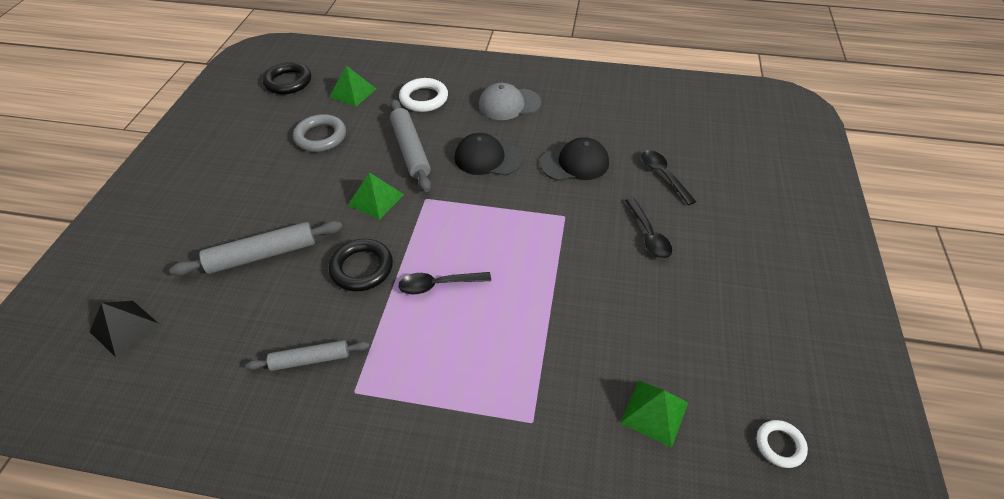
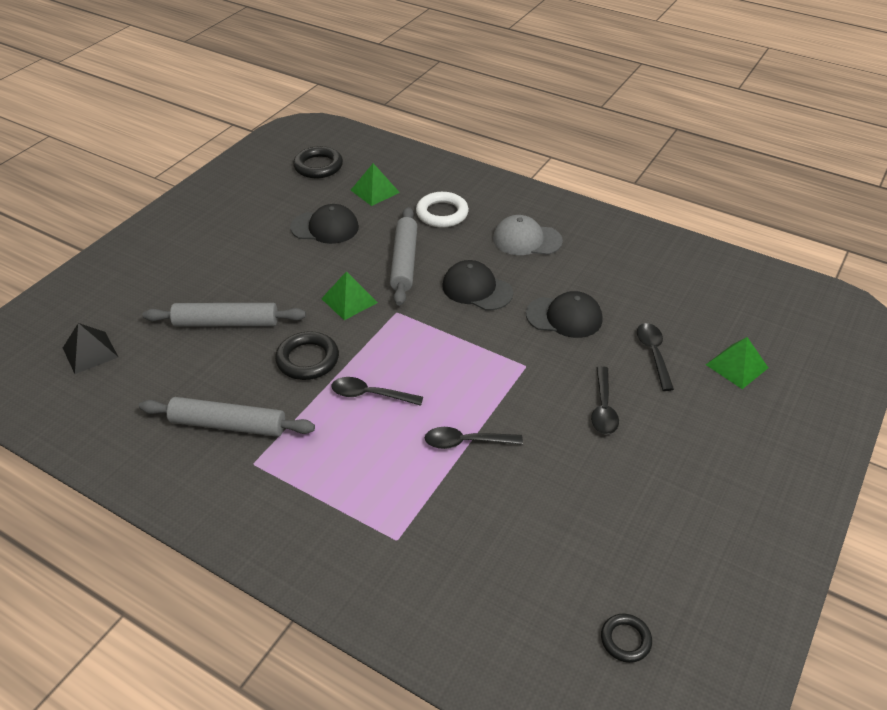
camera: 20 degrees right, 5 degrees down
grey rolling pin [245,340,370,371] -> grey rolling pin [139,397,315,437], size x1.58
grey ring [293,114,346,152] -> black cap [290,204,359,244]
green pyramid [620,381,688,448] -> green pyramid moved to [706,337,768,389]
white ring [756,420,808,468] -> black ring [601,613,652,663]
none -> black spoon [425,427,523,449]

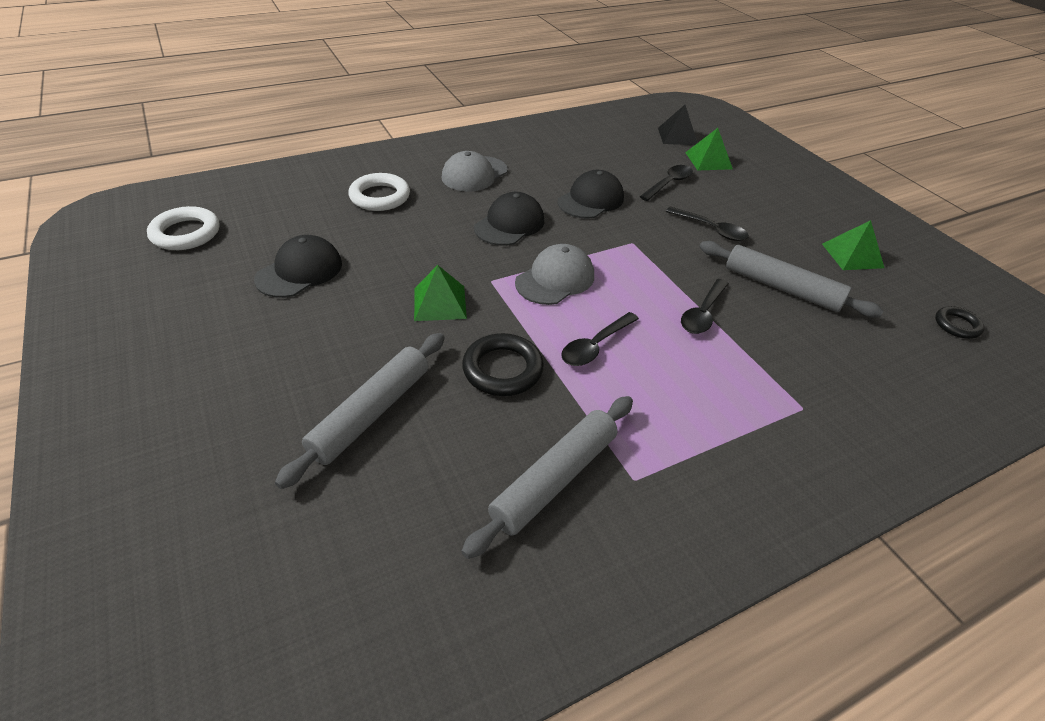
camera: 60 degrees left, 0 degrees up
black pyramid [63,323,118,374] -> black pyramid moved to [658,105,697,145]
black ring [293,146,343,178] -> white ring [147,206,220,250]
green pyramid [351,163,400,206] -> green pyramid moved to [822,220,884,270]
grey rolling pin [390,207,417,306] -> grey rolling pin moved to [700,241,883,318]
black cap [442,260,513,311] -> black cap turned 150 degrees clockwise [474,192,544,246]
black spoon [637,323,674,391] -> black spoon turned 105 degrees clockwise [640,165,693,201]
none -> grey cap [515,244,594,305]

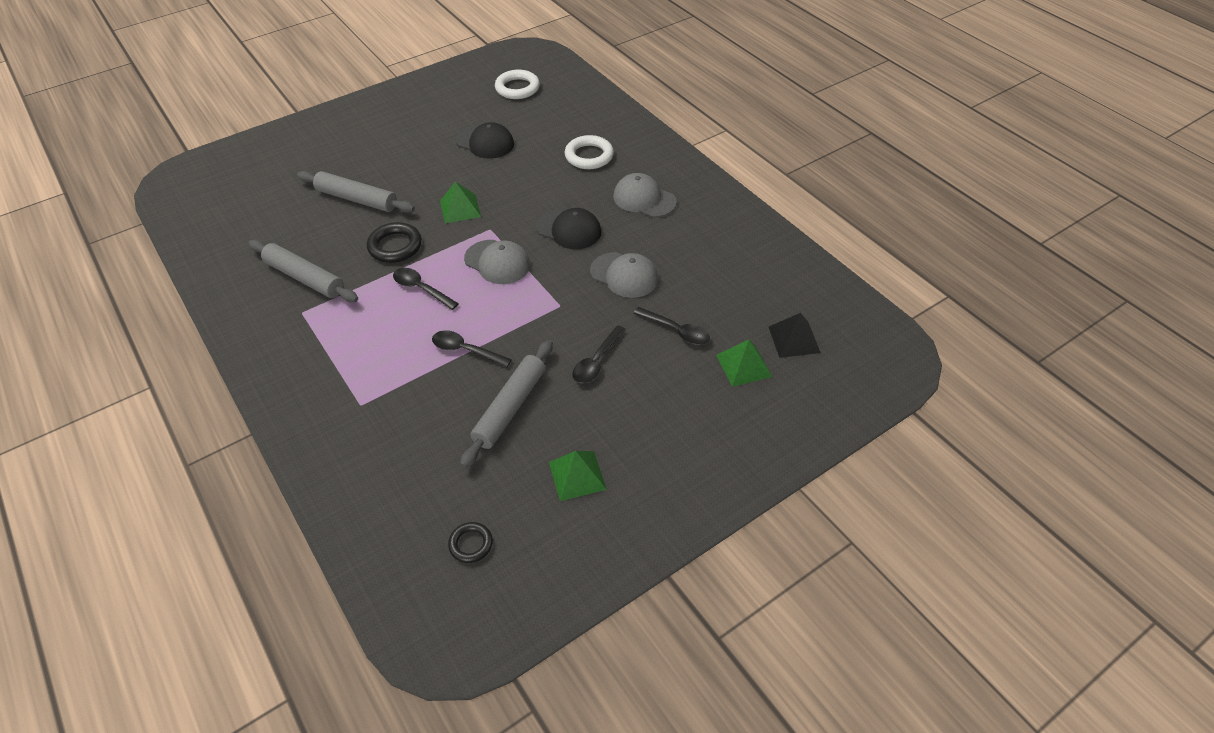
camera: 85 degrees right, 5 degrees up
black cap [557,170,624,219] -> grey cap [590,252,658,298]

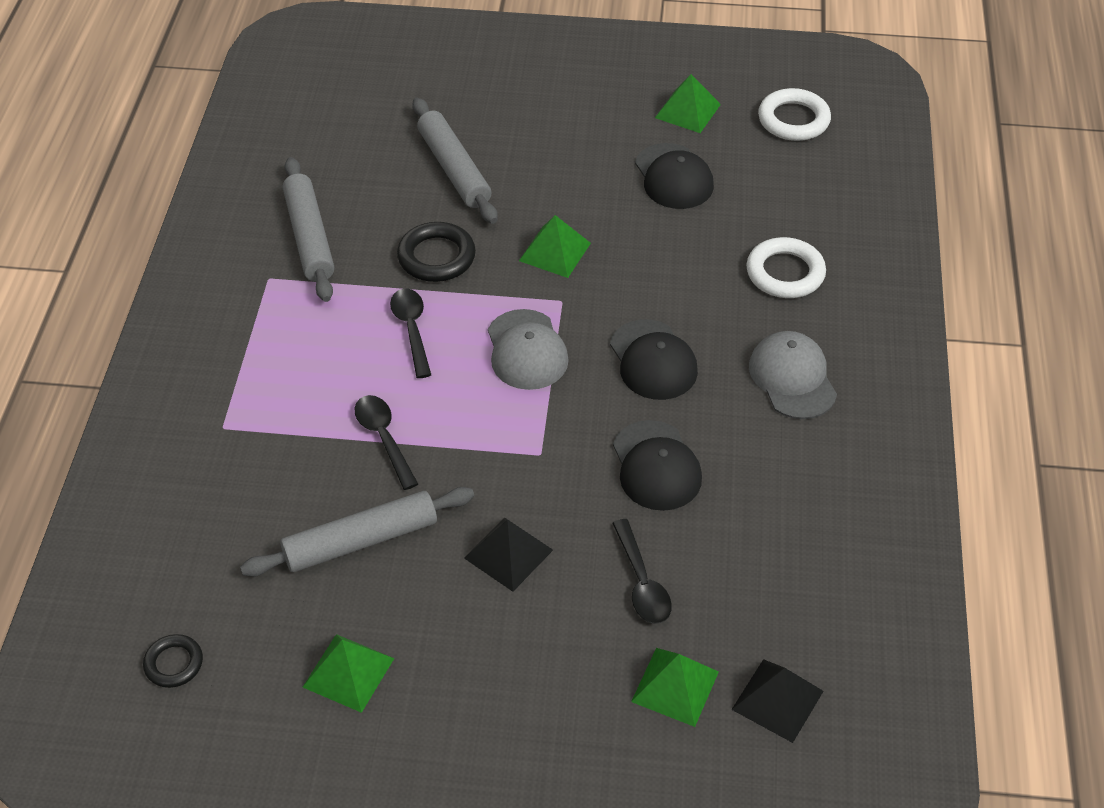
camera: 40 degrees right, 0 degrees up
black spoon [572,325,626,383] -> black pyramid [464,518,553,592]
grey cap [590,252,658,298] -> black cap [613,420,702,511]
none -> green pyramid [655,74,721,133]

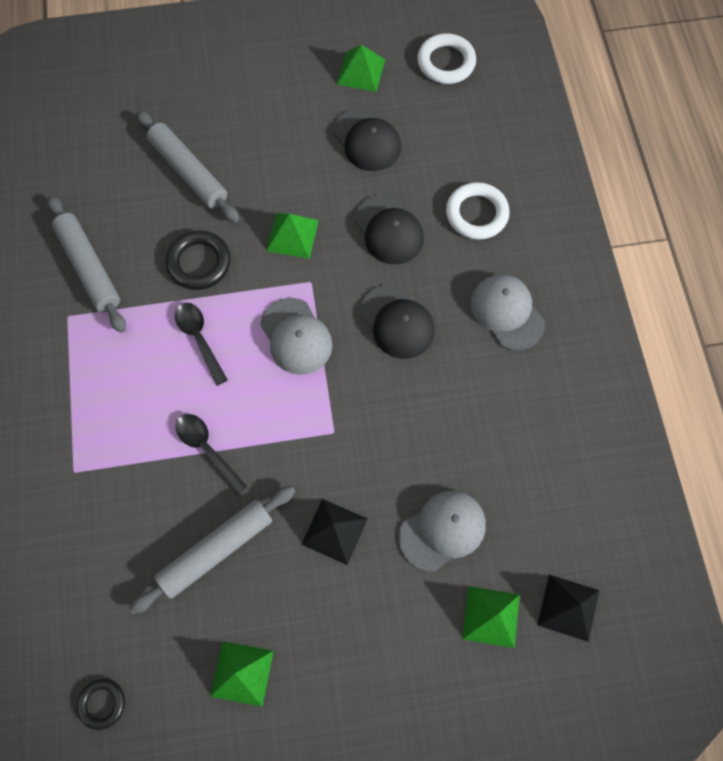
camera: 15 degrees left, 20 degrees up
black spoon [612,519,672,624] -> grey cap [398,490,486,572]
black cap [613,420,702,511] -> black cap moved to [354,195,424,265]

